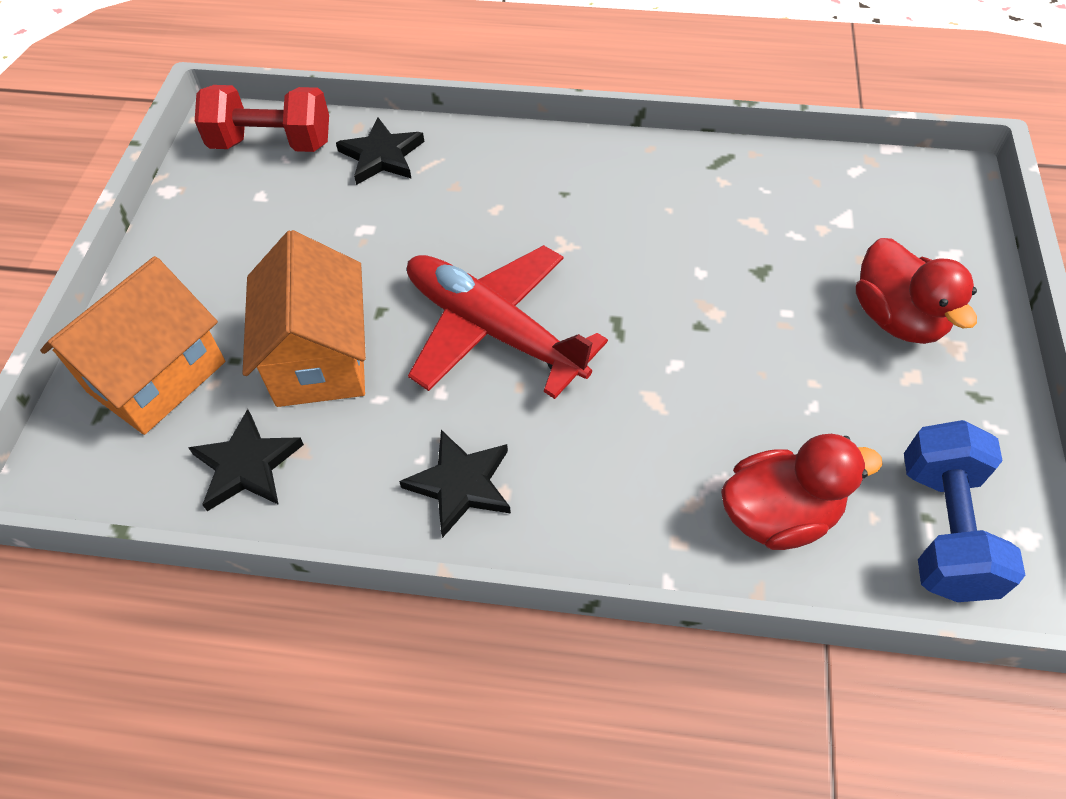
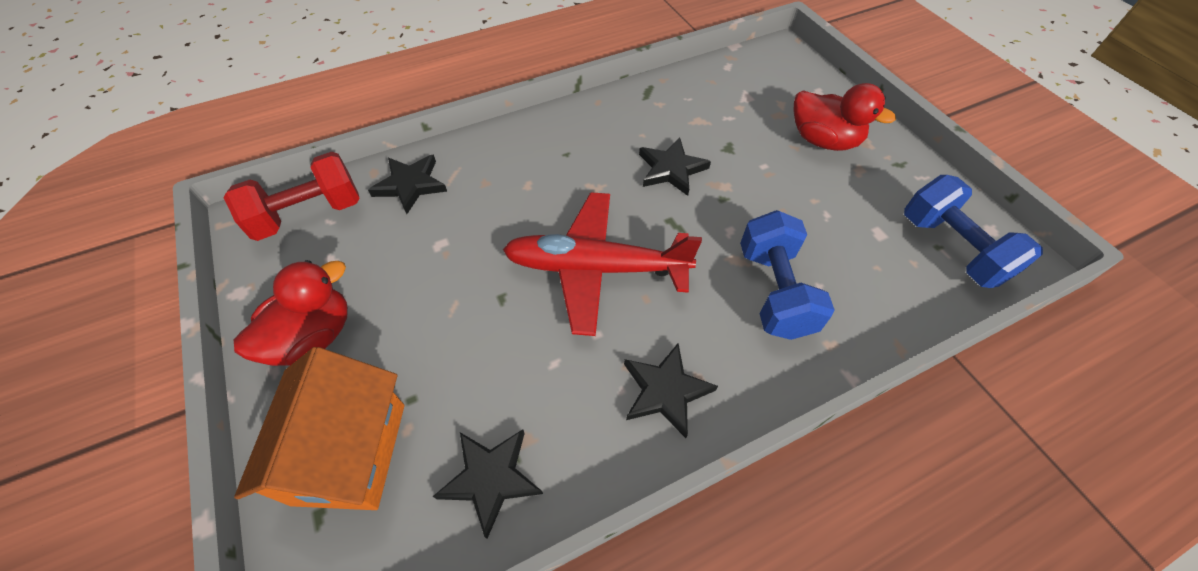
camera: 35 degrees left, 0 degrees up
orange house [243,230,366,407] -> none
red duck [721,434,883,550] -> red duck moved to [234,260,348,366]
none -> black star [639,138,711,196]
none -> blue dumbbell [740,210,835,340]

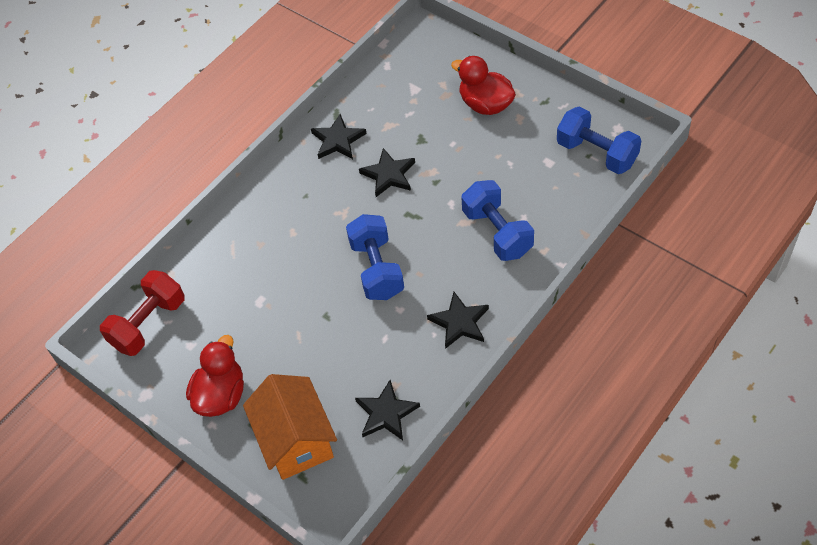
camera: 20 degrees left, 0 degrees up
black star [368,155,447,214] -> black star moved to [311,114,367,159]
red plane [503,192,702,336] -> blue dumbbell [346,214,404,300]
red duck [793,83,896,151] -> red duck turned 150 degrees counterclockwise [451,56,516,115]

